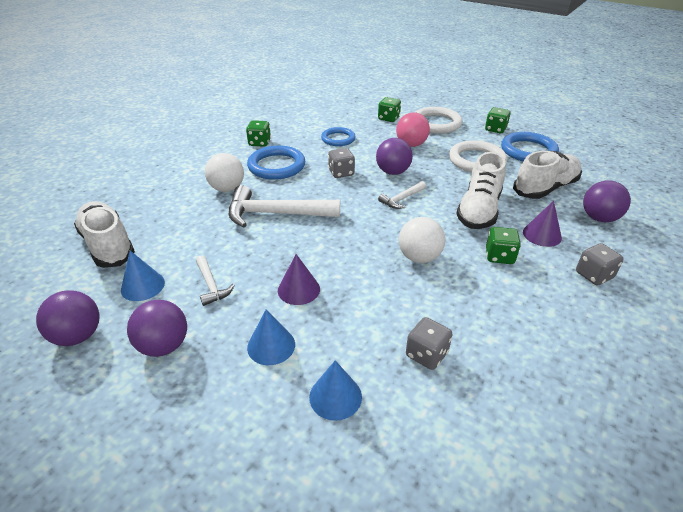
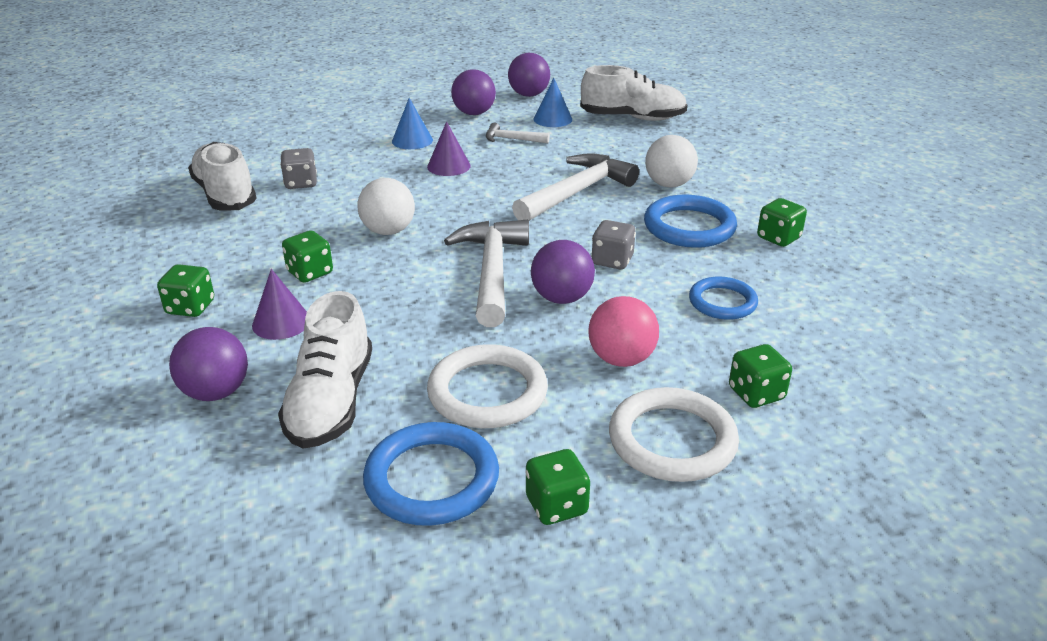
camera: 130 degrees right, 5 degrees down
blue cone [309,360,362,421] -> none
white hammer [378,181,426,209] -> white hammer [444,220,529,327], size x2.00
white shoe [456,152,506,229] -> white shoe moved to [188,142,257,211]
grey dice [576,243,623,285] -> green dice [157,264,214,317]

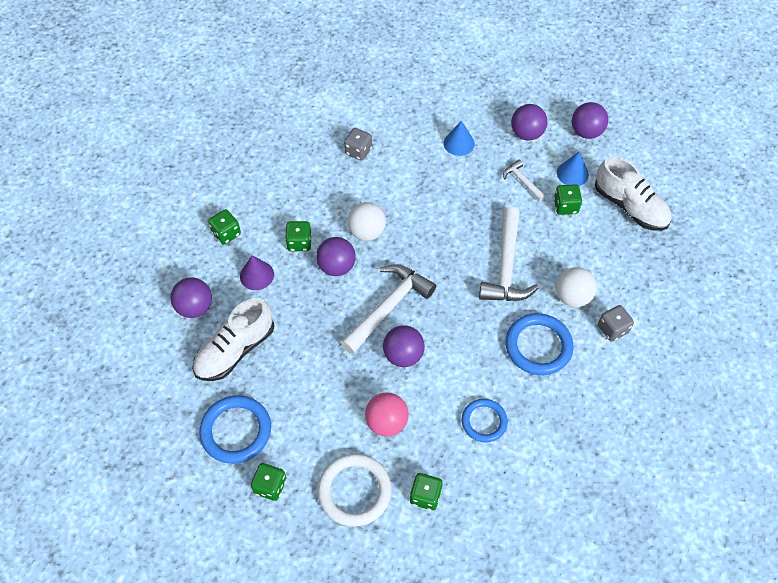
camera: 40 degrees right, 25 degrees up
white shoe [188,142,257,211] -> none
purple cone [427,121,471,176] -> none
white ring [427,344,548,428] -> none
white hammer [512,153,639,221] -> white hammer turned 105 degrees clockwise [479,207,539,301]
grey dice [591,220,636,269] -> grey dice moved to [598,305,634,342]
green dice [757,198,807,247] -> green dice moved to [554,184,582,215]
none -> purple ball [316,237,356,276]

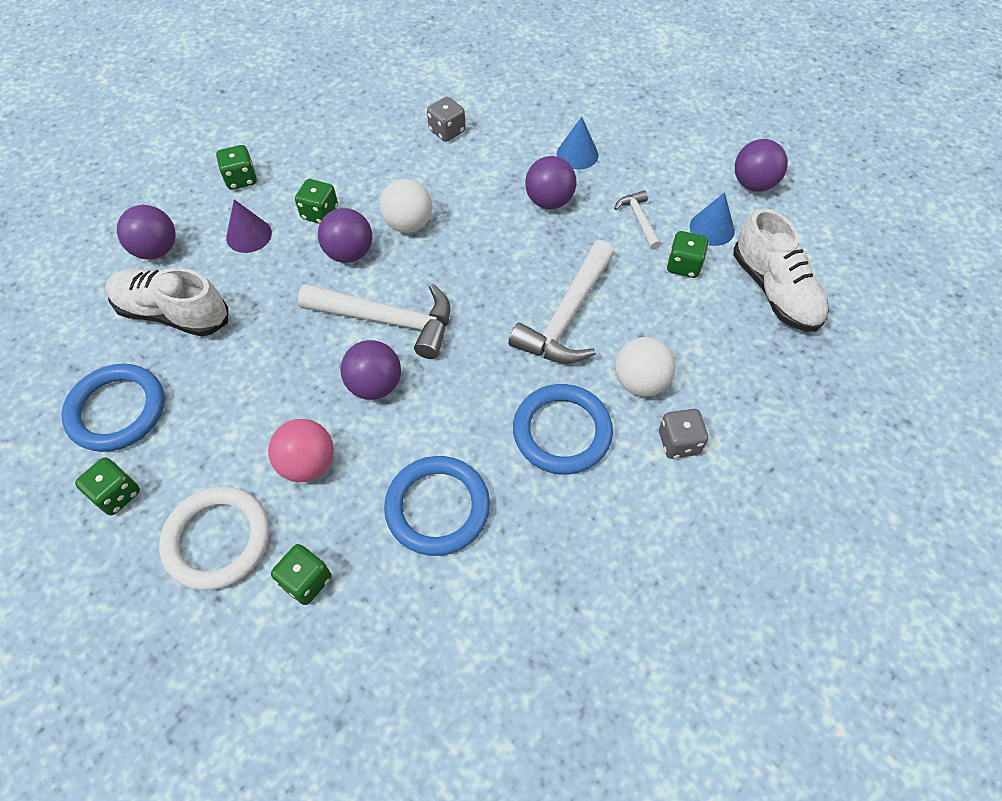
camera: 20 degrees right, 0 degrees up
white shoe [192,298,274,381] -> white shoe turned 45 degrees clockwise [105,268,228,336]
white hammer [340,264,436,354] -> white hammer turned 45 degrees clockwise [298,284,450,359]
blue ring [462,399,508,443] -> blue ring [384,456,490,556], size x1.54
purple ball [511,104,547,140] -> purple ball moved to [525,156,577,209]

